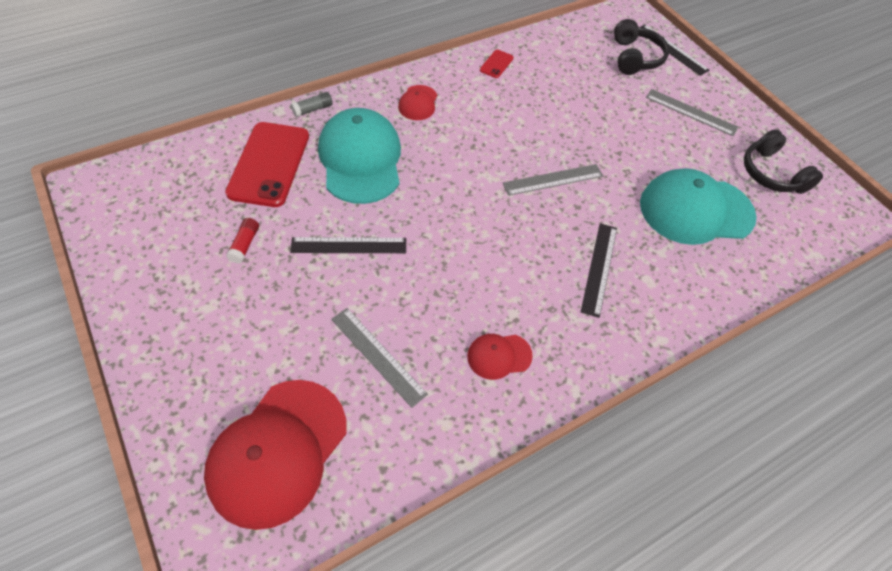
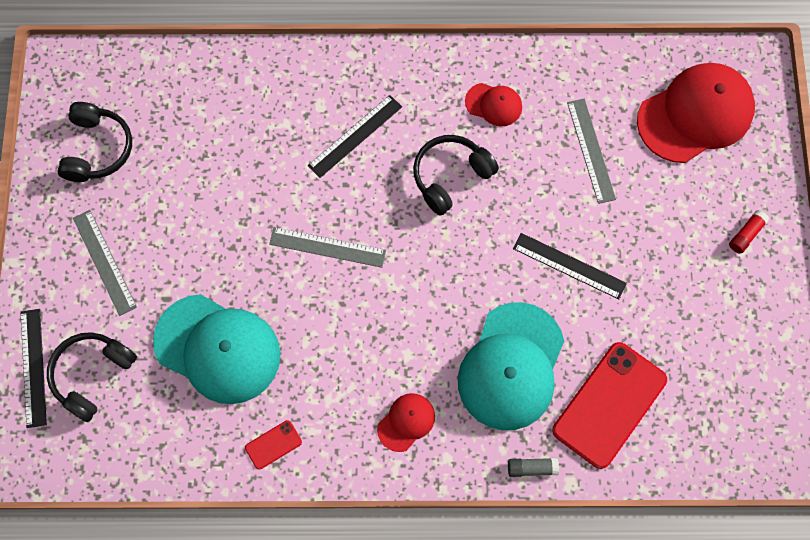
camera: 145 degrees left, 15 degrees up
red glue stick [226,218,259,263] -> red glue stick moved to [729,210,769,254]
turquoise cap [640,168,757,245] -> turquoise cap moved to [153,294,281,404]
none -> black headphones [413,135,499,215]

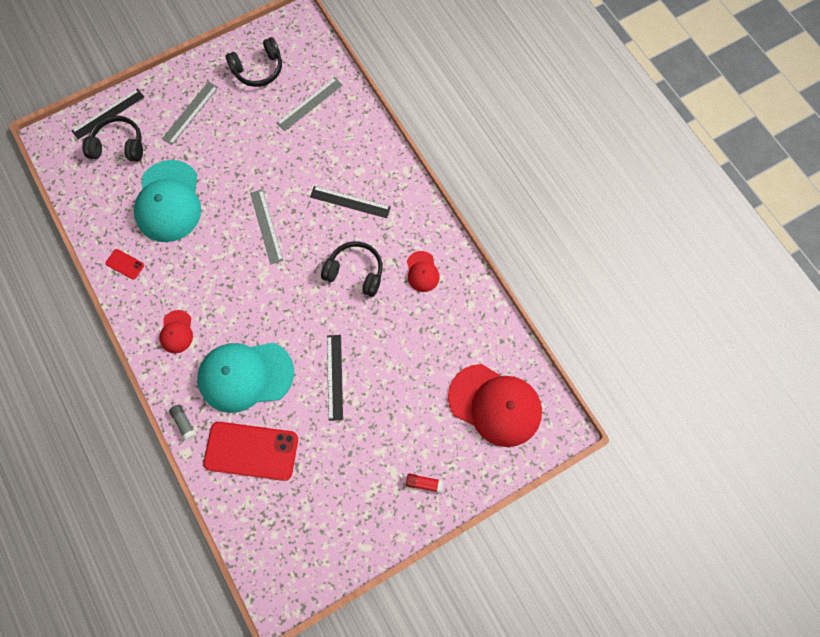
camera: 60 degrees right, 0 degrees up
red cap [377,393,435,452] -> red cap turned 75 degrees clockwise [159,310,193,353]
grey ruler [567,99,616,204] -> grey ruler moved to [277,77,343,131]

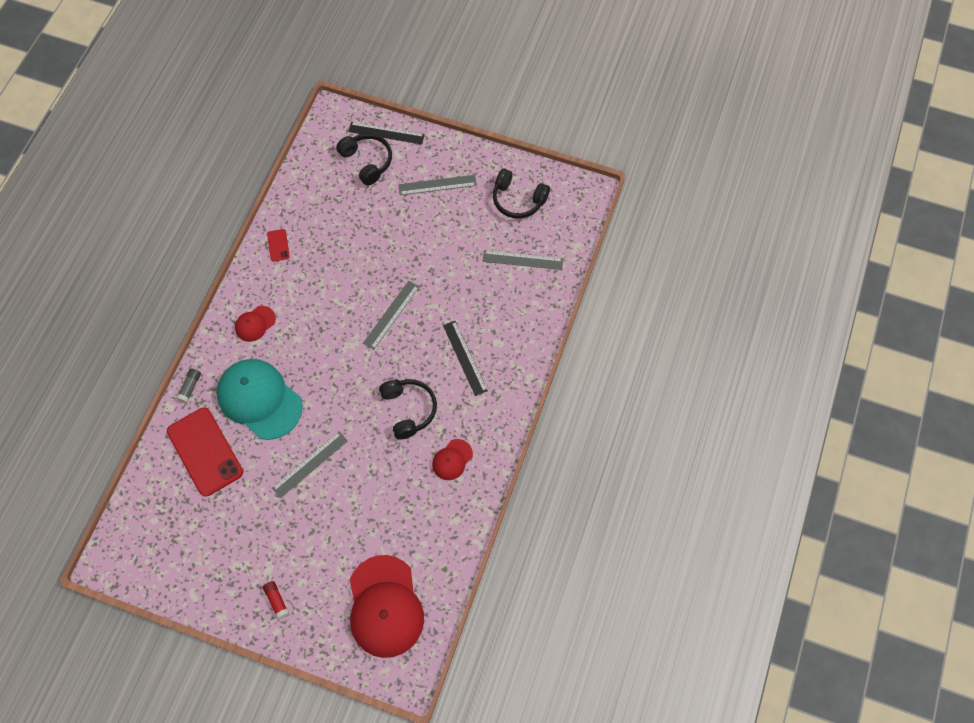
camera: 50 degrees right, 5 degrees down
turquoise cap [134,160,201,242] -> none
black ruler [327,335,343,421] -> grey ruler [272,431,348,498]

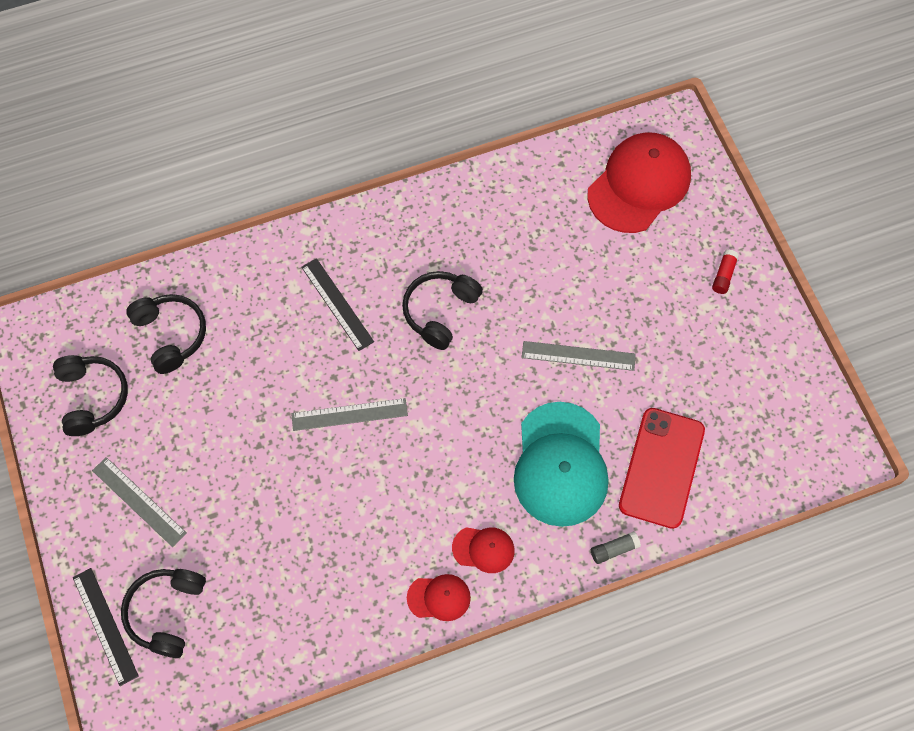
camera: 130 degrees left, 0 degrees up
red phone [267,229,290,262] -> none
red cap [432,439,473,480] -> red cap moved to [407,574,471,621]
black ruler [443,321,488,396] -> black ruler turned 60 degrees counterclockwise [301,258,374,351]
grey ruler [483,250,563,270] -> black headphones [126,294,206,374]

